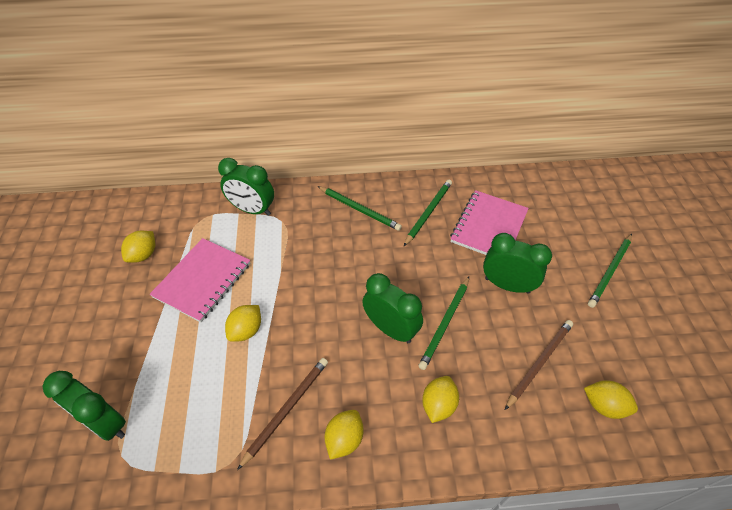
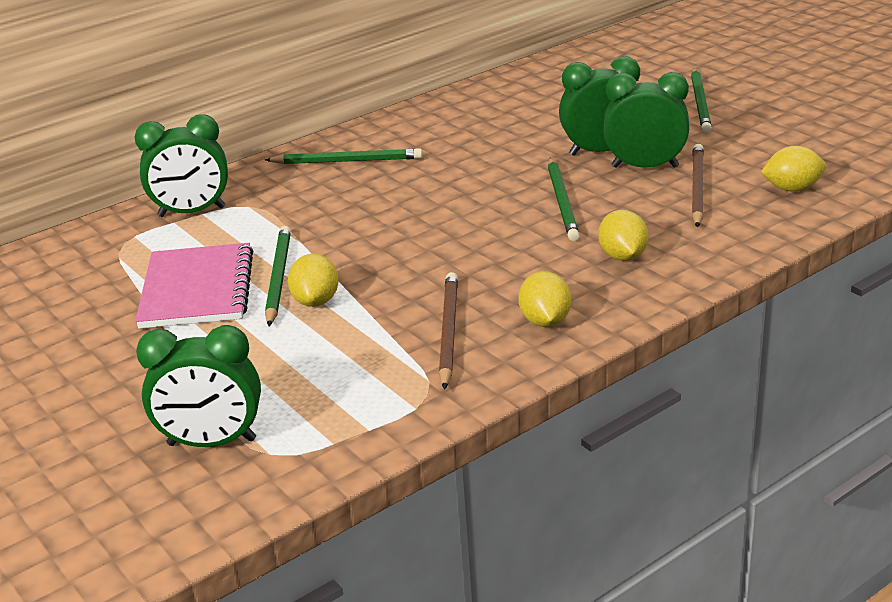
camera: 30 degrees left, 20 degrees down
yellow lemon [121,231,155,263] -> none
green clock [362,273,423,343] -> green clock moved to [603,72,689,168]
green pencil [403,180,452,247] -> green pencil moved to [265,226,291,326]
pink notebook [450,190,529,255] -> none

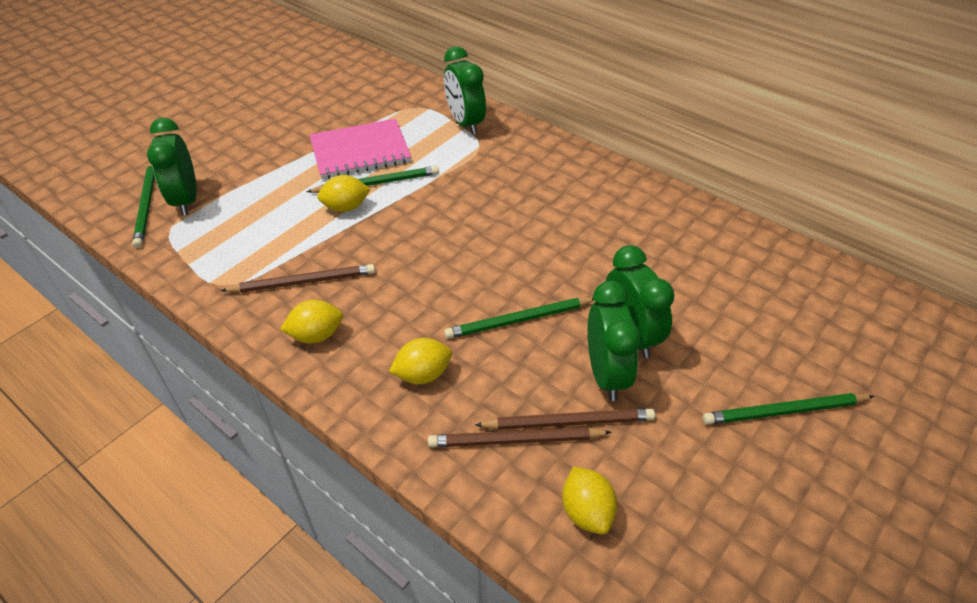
camera: 75 degrees right, 15 degrees up
green pencil [265,148,422,164] -> green pencil moved to [132,164,155,248]
none -> brown pencil [428,427,612,447]

